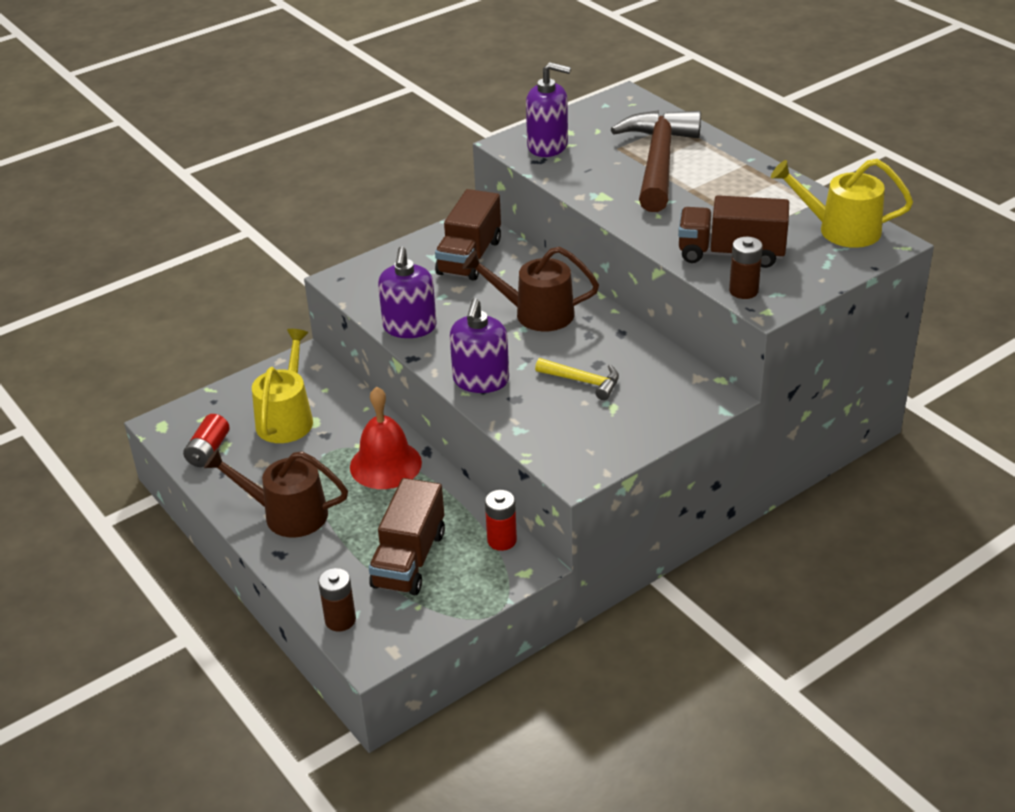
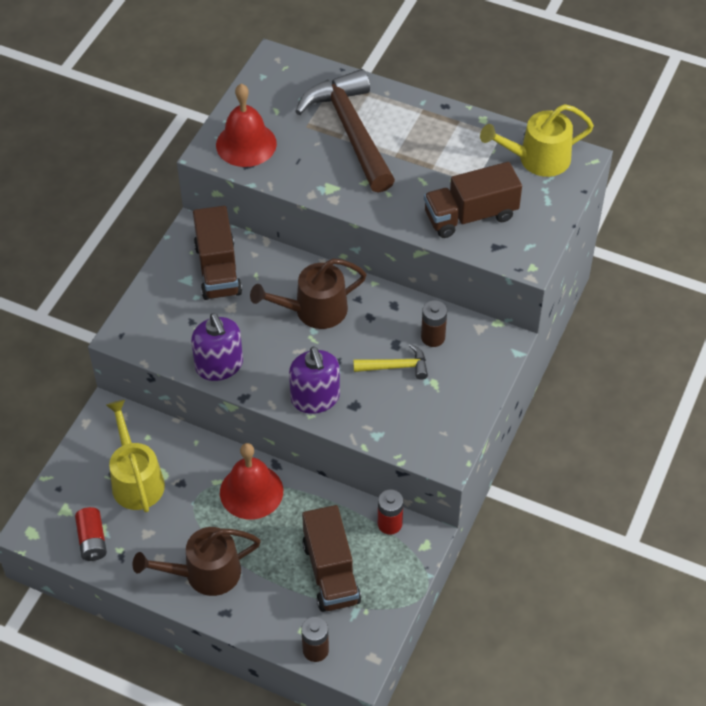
camera: 30 degrees left, 15 degrees up
purple soap dispenser [526,62,571,157] -> red bell [216,84,277,167]
brown battery [729,237,763,299] -> brown battery moved to [421,300,447,347]

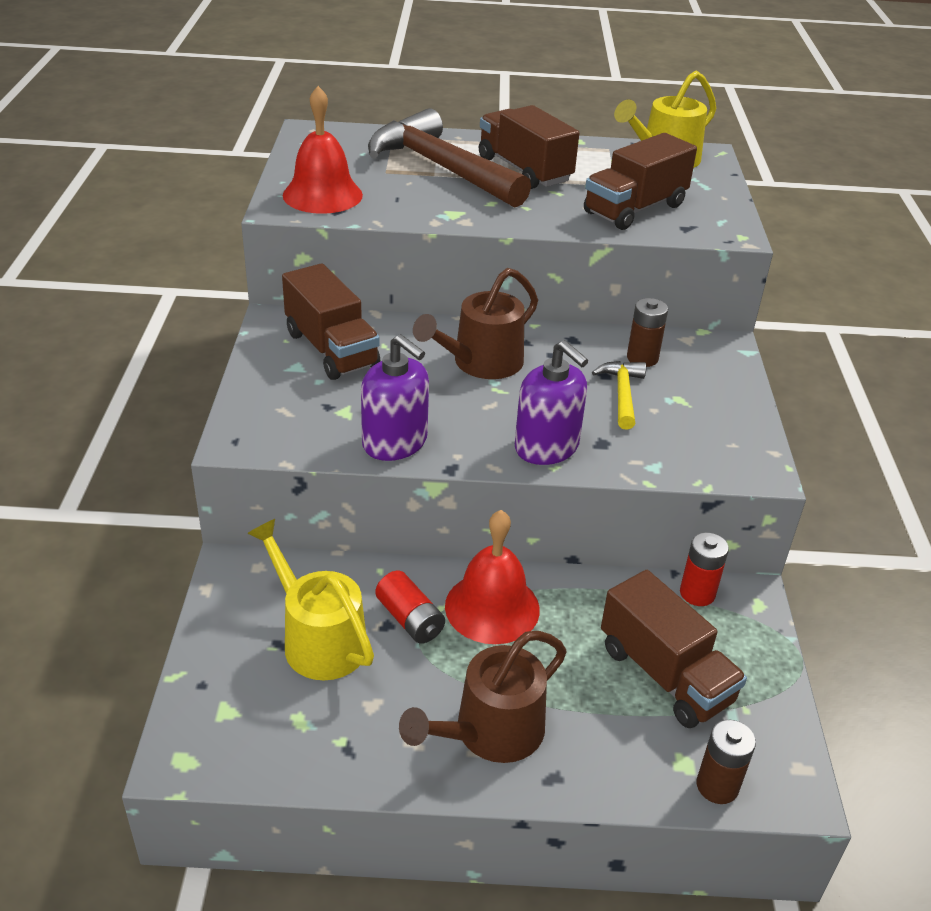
camera: 25 degrees left, 15 degrees down
red battery [75,507,107,561] -> red battery moved to [375,571,445,644]
yellow hammer [353,344,428,380] -> yellow hammer turned 60 degrees counterclockwise [592,361,646,430]
none -> brown truck [479,105,579,189]

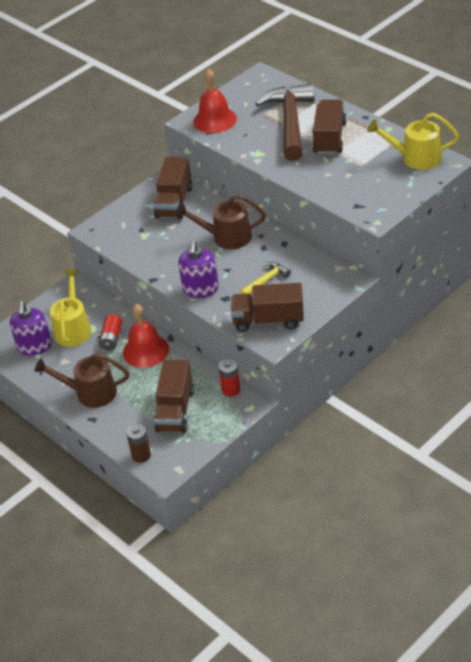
camera: 50 degrees right, 5 degrees up
purple soap dispenser [361,334,429,461] -> purple soap dispenser moved to [10,301,52,356]
brown truck [584,133,697,230] -> brown truck moved to [231,283,304,332]
brown battery [627,298,668,367] -> none

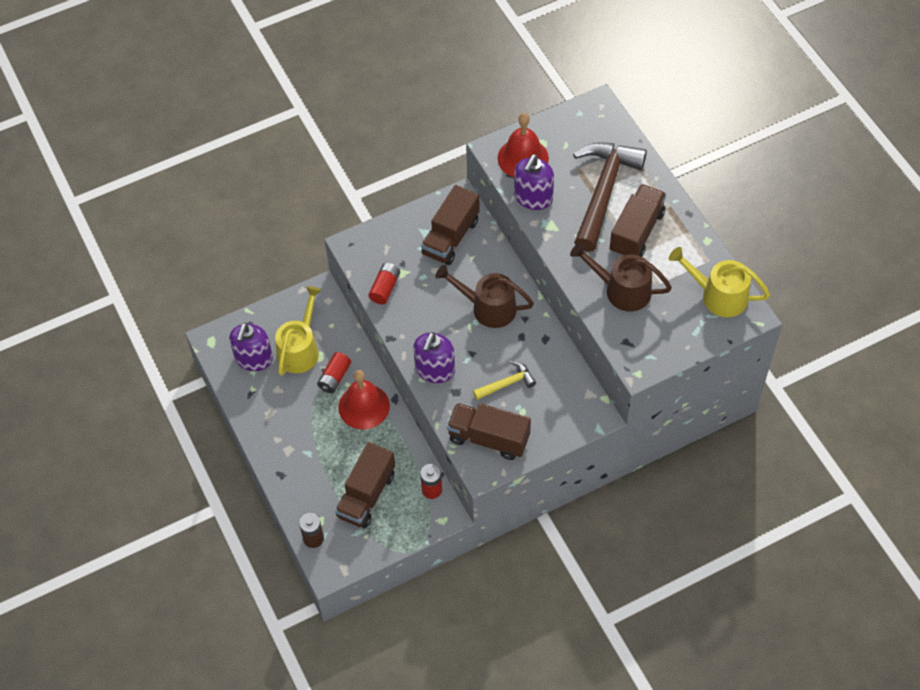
camera: 15 degrees right, 15 degrees up
brown watering can [34,353,129,408] -> brown watering can moved to [570,242,672,311]
none -> red battery [368,263,400,304]
none -> purple soap dispenser [514,154,554,210]

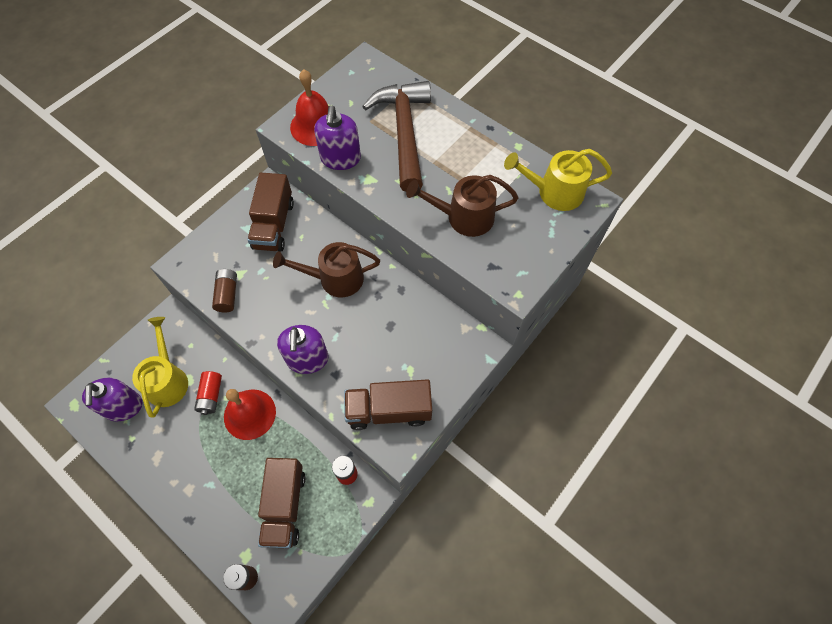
camera: 25 degrees left, 5 degrees up
red battery [368,263,400,304] -> brown battery [212,269,237,313]
yellow hammer [473,361,536,400] -> none
brown truck [610,184,666,257] -> none

